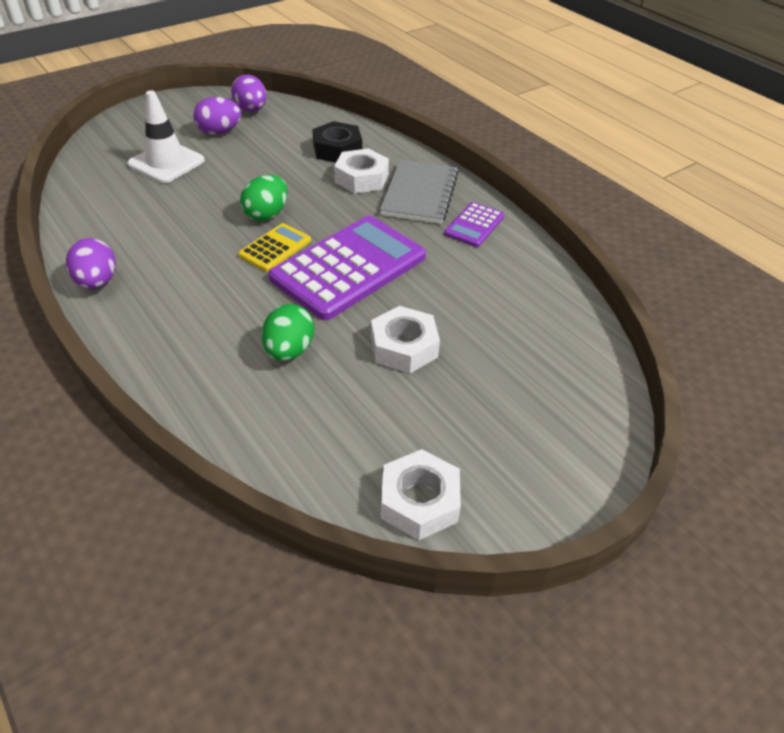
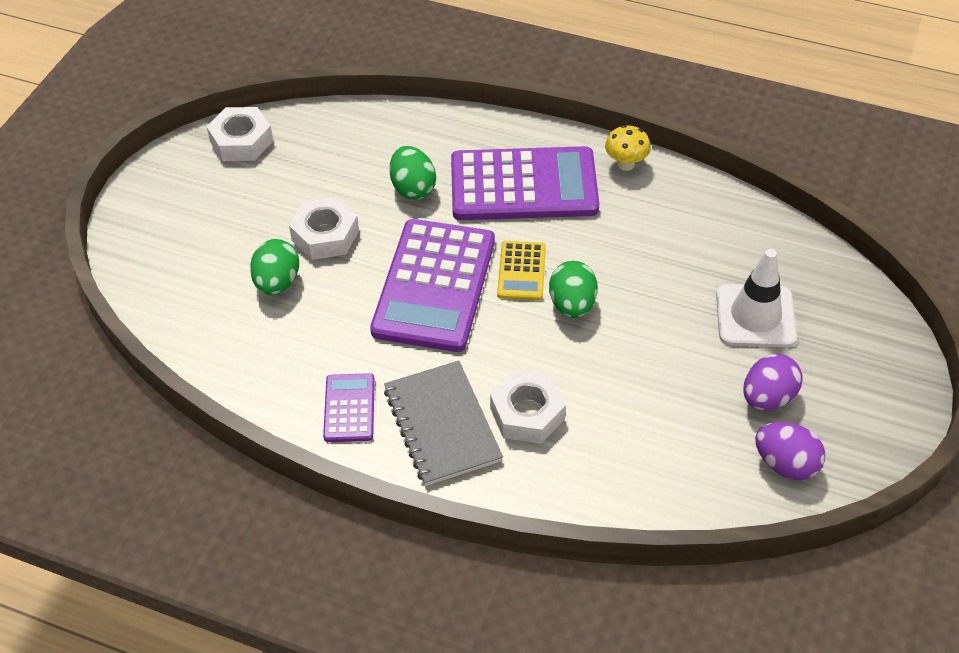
camera: 150 degrees right, 5 degrees up
purple egg [66,238,116,289] -> yellow mushroom [605,125,651,171]
black nut [312,121,362,163] -> none
none -> green egg [250,239,299,295]
none -> purple calculator [451,146,599,220]

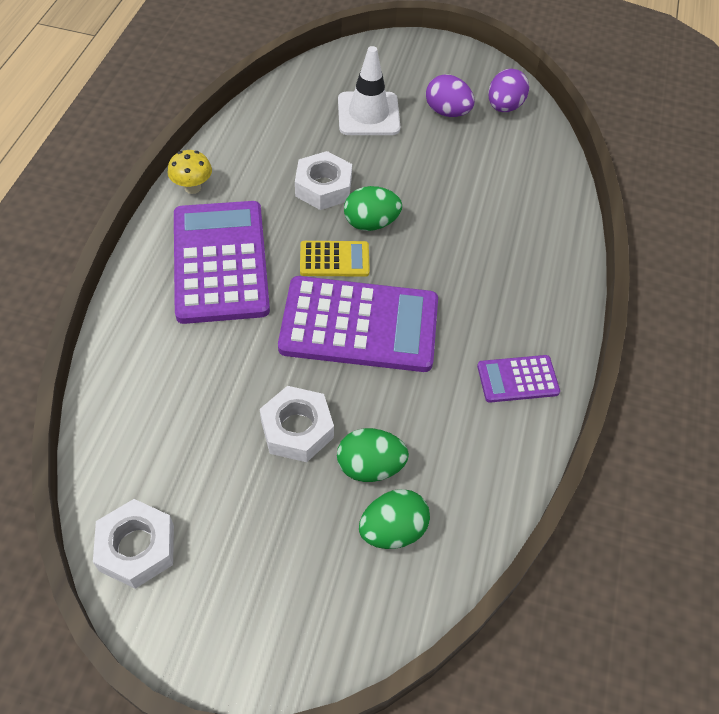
camera: 100 degrees left, 5 degrees up
grey notebook [384,361,503,486] -> none
green egg [389,146,436,200] -> green egg moved to [359,489,430,549]
white nut [490,370,566,444] -> white nut moved to [295,151,352,210]

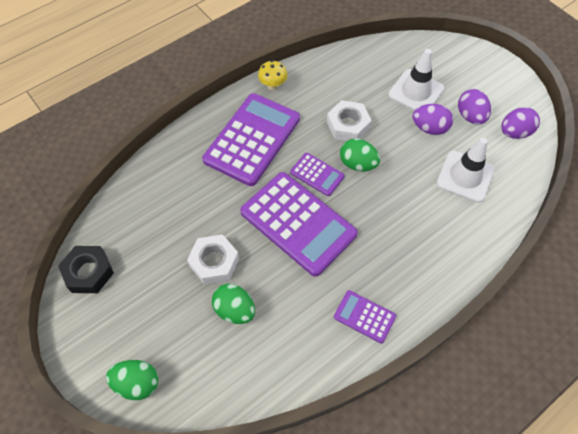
camera: 40 degrees right, 5 degrees up
white nut [93,499,174,589] -> black nut [58,246,114,293]
yellow calculator [300,241,370,277] -> purple calculator [290,153,345,196]
green egg [359,489,430,549] -> green egg moved to [106,360,158,400]
none -> purple egg [412,104,453,135]
none -> white traffic cone [436,138,495,203]

